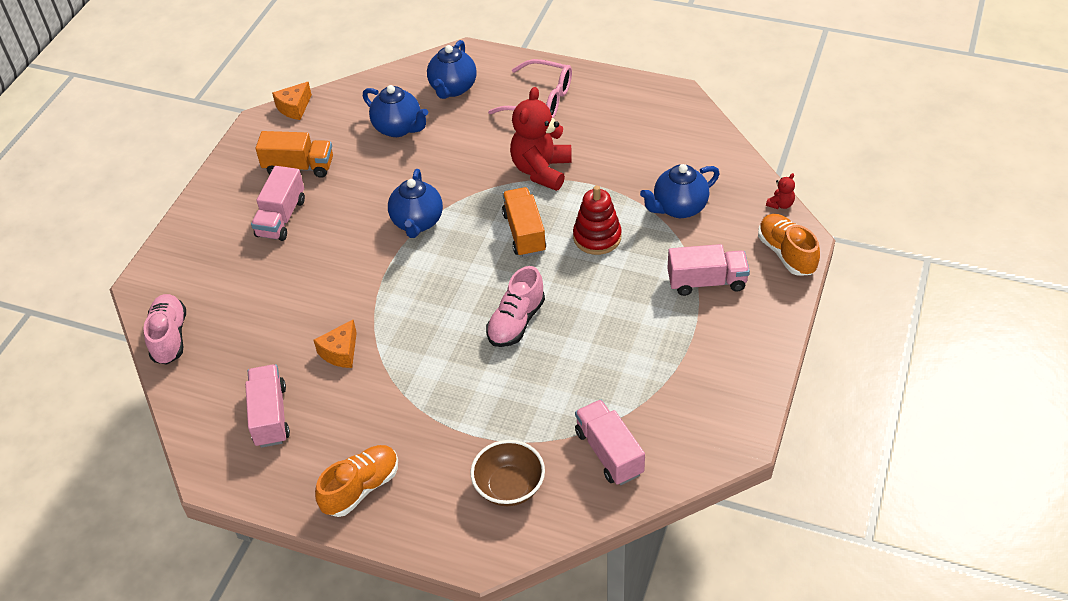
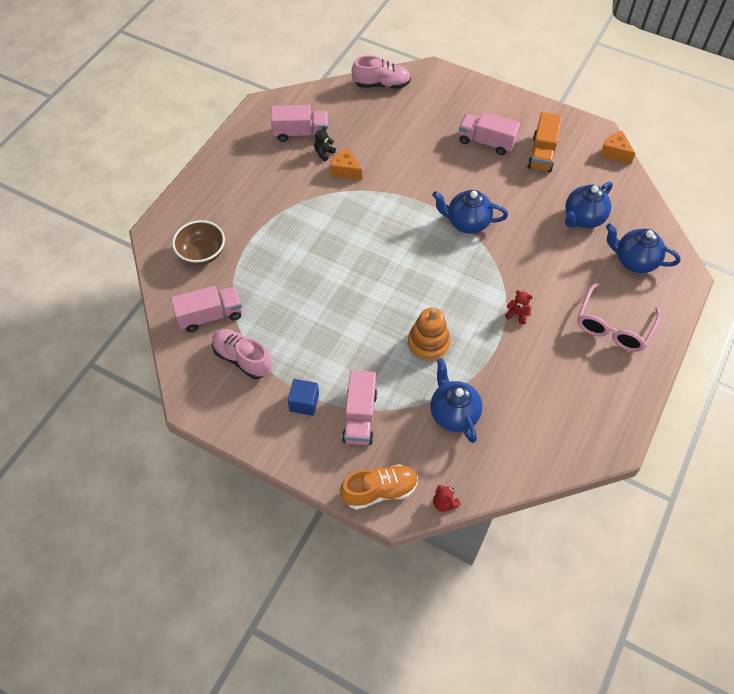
camera: 95 degrees right, 10 degrees up
orange shoe [315,445,398,517] -> none
pink shoe [486,266,545,347] -> pink shoe moved to [212,329,272,379]
orange truck [502,187,546,257] -> none
red teddy bear [510,87,572,191] -> red teddy bear [505,290,533,325], size x0.42
red stacking toy [573,186,622,255] -> orange stacking toy [408,308,450,361]
none -> blue cube [288,379,319,416]
none -> black teddy bear [314,126,336,161]

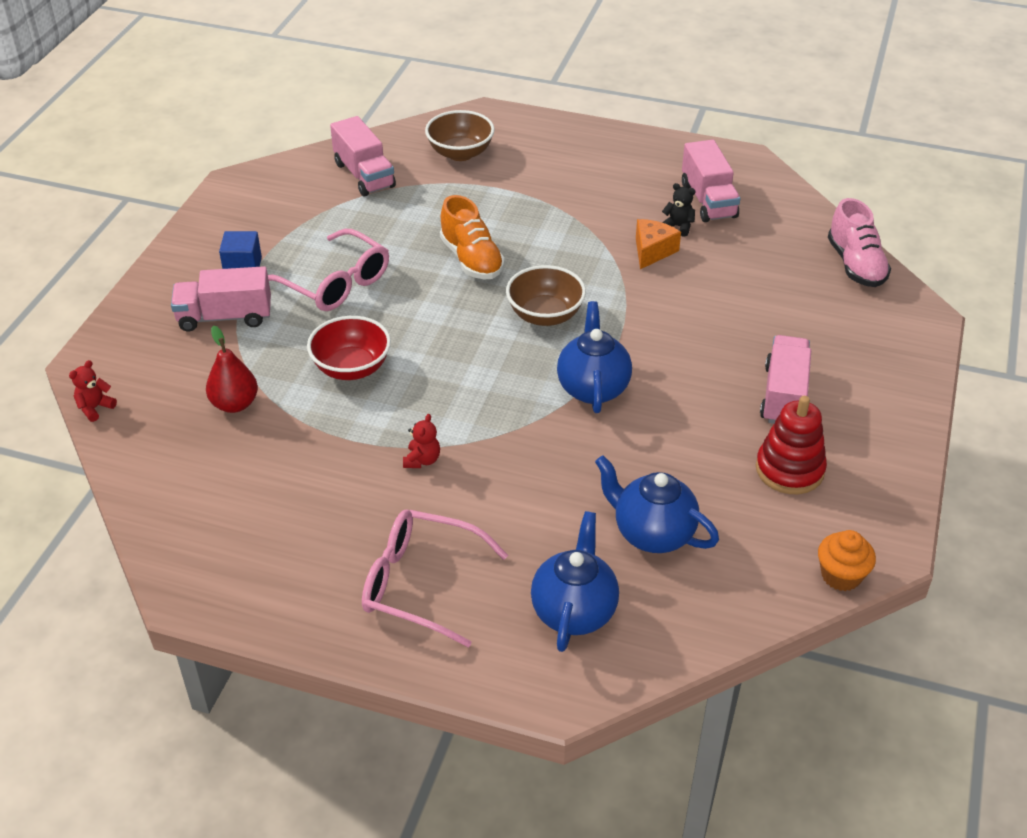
camera: 80 degrees right, 15 degrees down
pink shoe [212,329,272,379] -> none
orange shoe [340,464,418,510] -> orange shoe moved to [440,195,505,279]
orange stacking toy [408,308,450,361] -> red bowl [307,316,391,380]
blue teapot [430,358,483,443] -> red pear [206,326,258,413]
orange truck [527,112,562,172] -> red stacking toy [756,396,827,494]
orange cheese [600,131,636,164] -> orange cupcake [818,530,876,591]
none -> pink glasses [268,229,389,311]
none -> brown bowl [506,265,586,326]

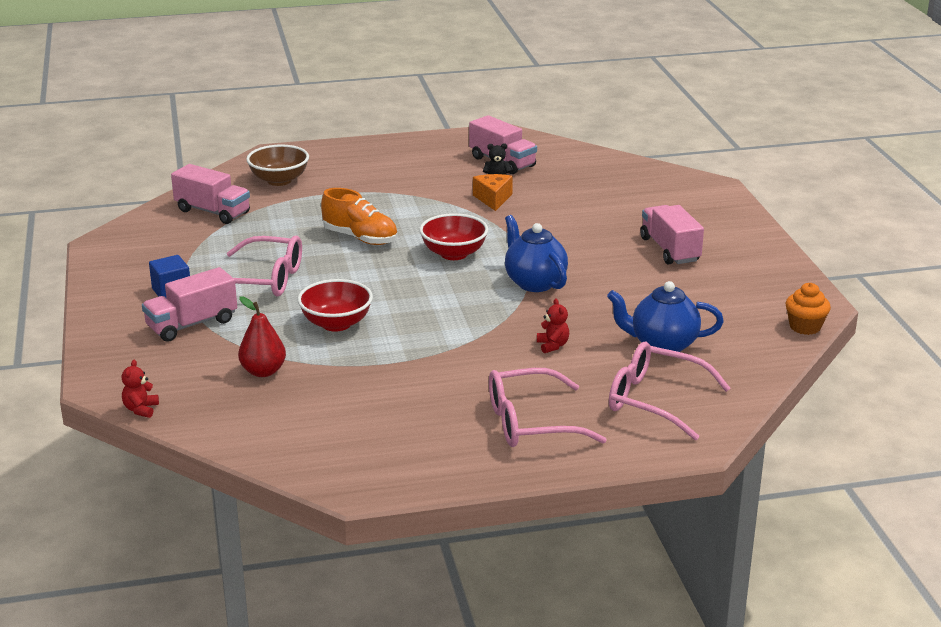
camera: 30 degrees left, 15 degrees down
red teddy bear [403,414,440,468] -> red teddy bear moved to [537,298,569,353]
brown bowl [506,265,586,326] -> red bowl [419,213,488,260]
blue teapot [531,511,619,652] -> pink glasses [609,342,730,440]
red stacking toy [756,396,827,494] -> none
pink shoe [828,198,891,287] -> none

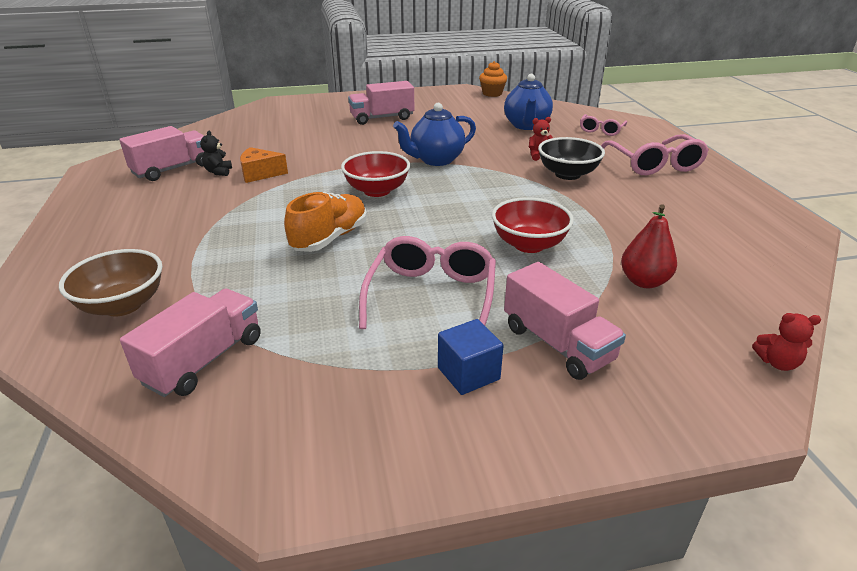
camera: 90 degrees left, 5 degrees up
pink glasses [609,342,730,440] -> pink glasses [580,114,627,136], size x0.57
none -> black bowl [538,137,605,180]

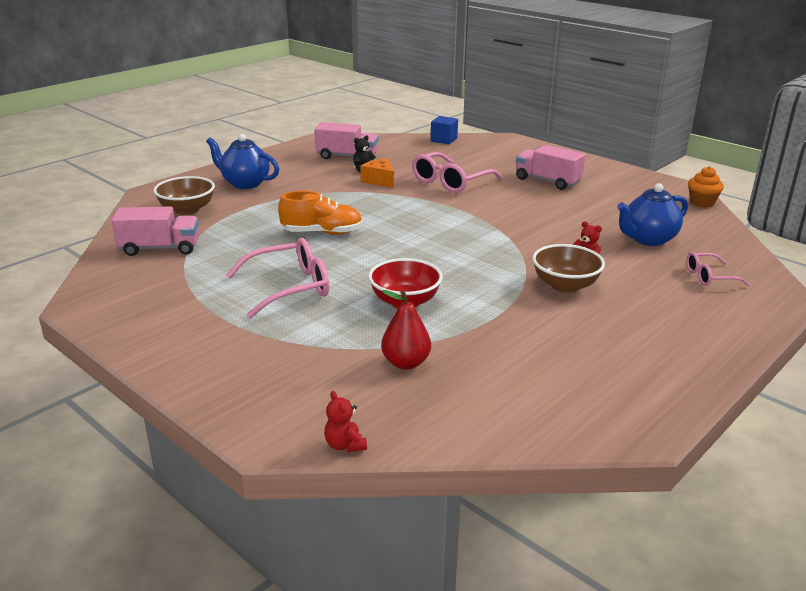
camera: 55 degrees right, 5 degrees down
red bowl [341,151,410,197] -> none
blue teapot [393,103,476,166] -> blue teapot moved to [206,134,279,189]
blue cube [438,319,504,395] -> blue cube moved to [431,116,458,144]
pink truck [504,262,626,380] -> none
black bowl [538,137,605,180] -> brown bowl [532,244,605,293]
pink glasses [601,134,709,175] -> pink glasses moved to [412,152,502,193]

